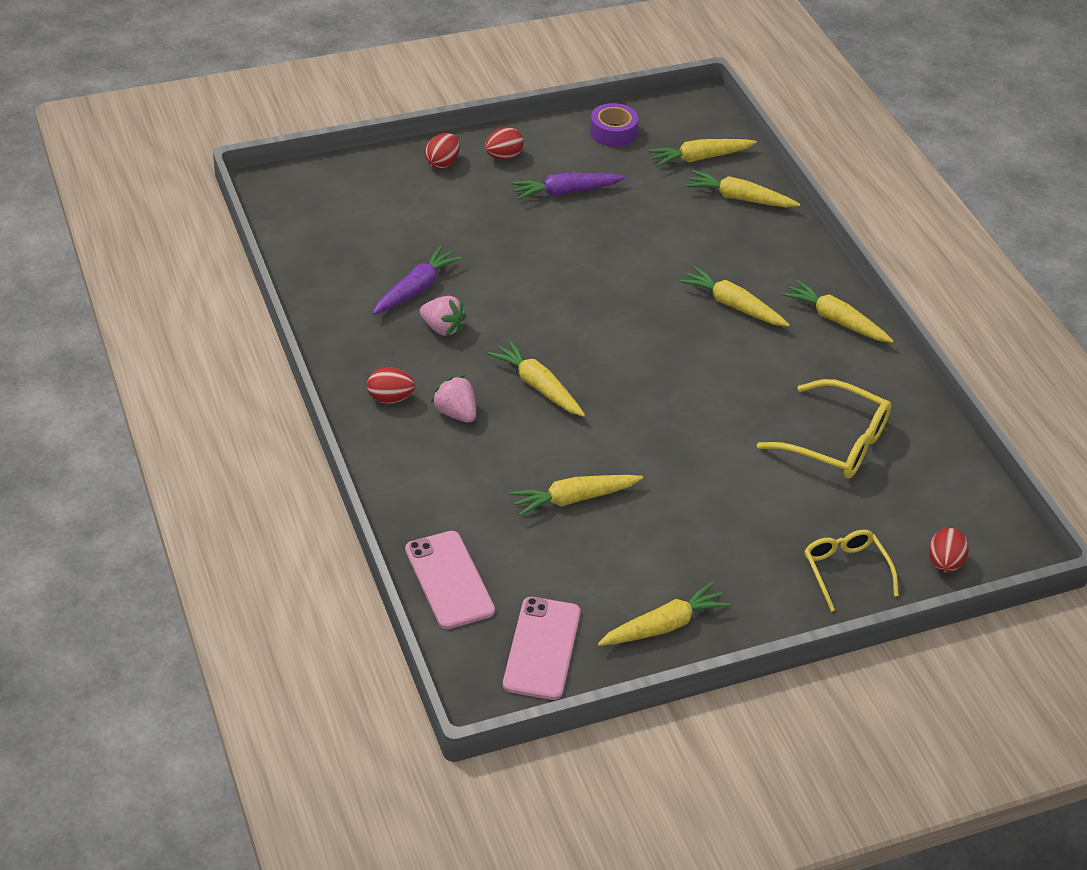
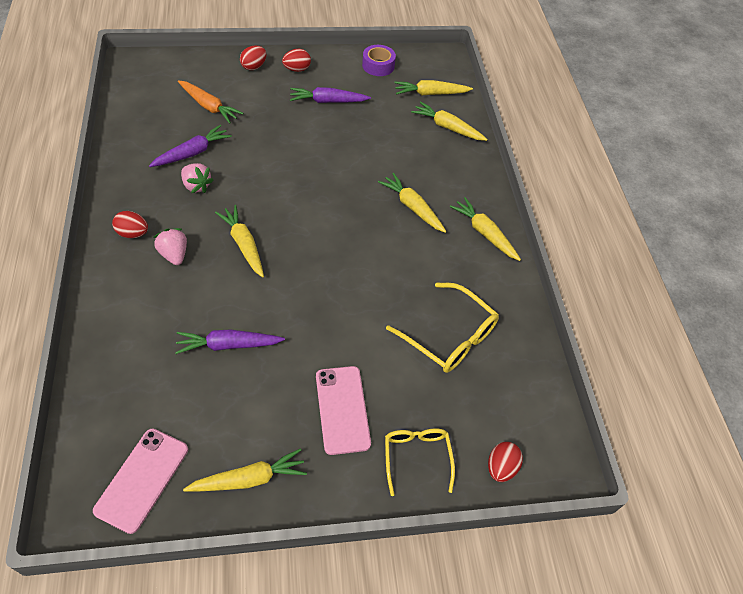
camera: 10 degrees right, 10 degrees up
pink phone [405,531,495,629] -> pink phone moved to [316,366,371,455]
yellow carrot [510,475,643,516] -> purple carrot [175,329,285,354]
none -> orange carrot [178,80,243,124]

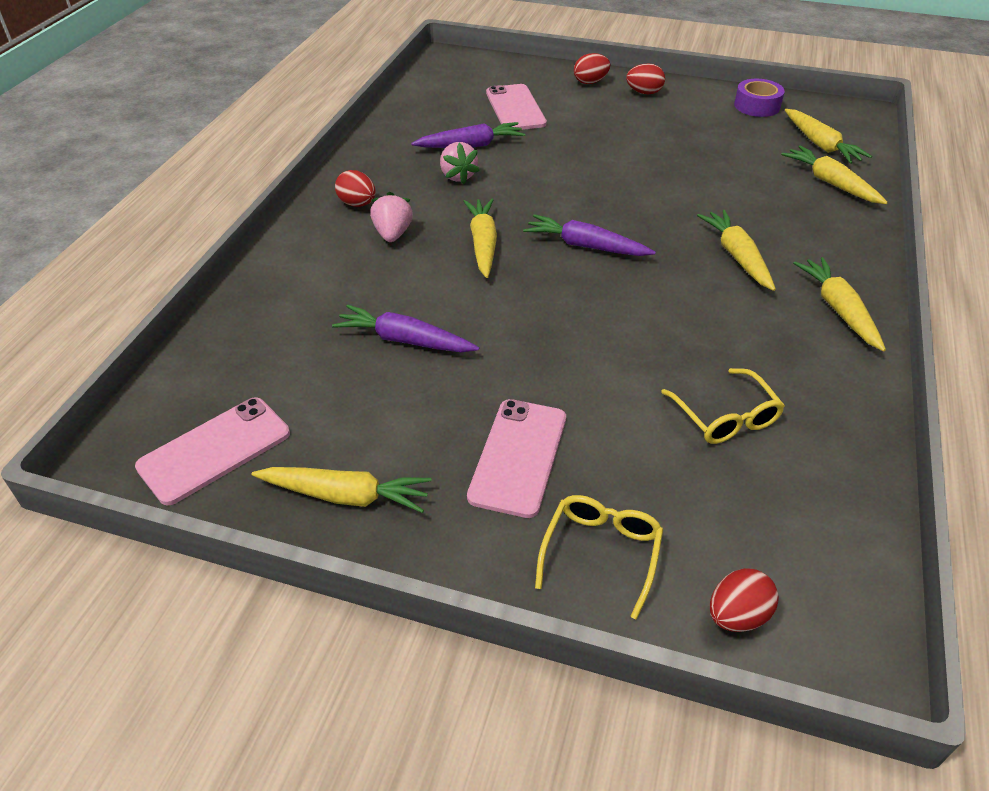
camera: 30 degrees right, 10 degrees down
orange carrot [178,80,243,124] -> pink phone [486,84,547,130]
purple carrot [290,87,371,103] -> purple carrot moved to [523,214,656,256]
yellow glasses [386,283,499,373] -> yellow glasses [661,368,785,444], size x0.67
yellow carrot [394,80,473,95] -> yellow carrot turned 135 degrees counterclockwise [785,109,872,164]

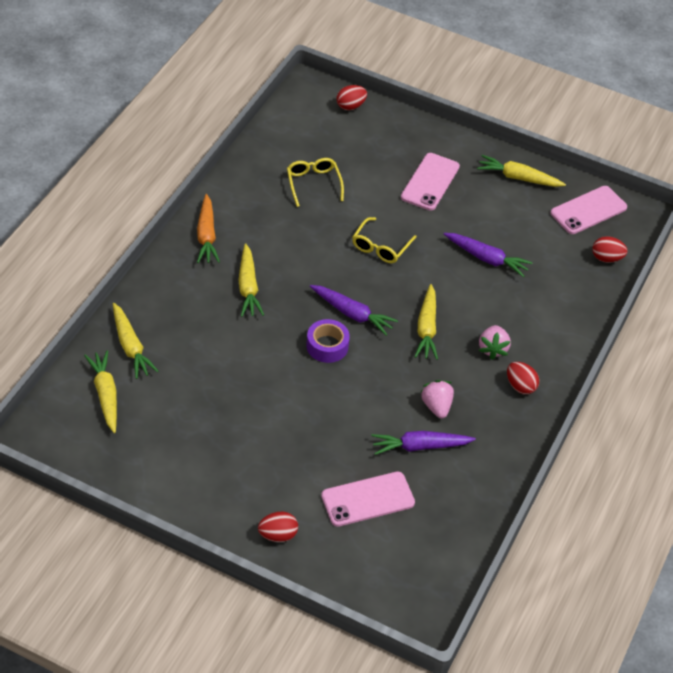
camera: 175 degrees left, 5 degrees up
pink phone [486,84,547,130] -> pink phone turned 75 degrees clockwise [321,471,415,527]
yellow glasses [535,495,663,620] -> yellow glasses moved to [352,217,416,263]
red egg [626,63,665,94] -> red egg moved to [592,236,628,263]
purple tape [734,79,785,117] -> purple tape moved to [307,319,350,363]
yellow carrot [793,257,886,351] -> orange carrot [197,194,220,263]

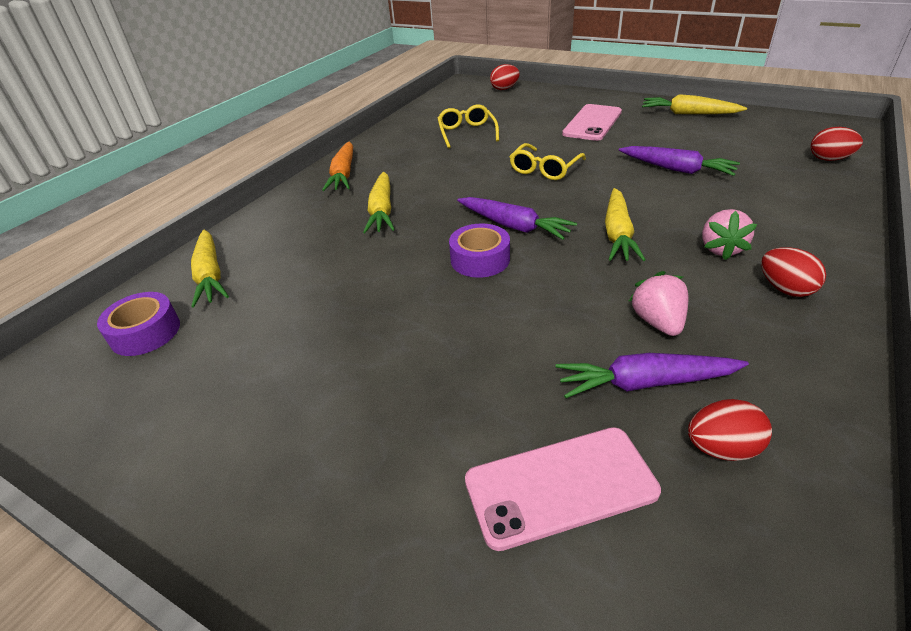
camera: 10 degrees right, 10 degrees down
yellow carrot [84,350,117,433] -> purple tape [97,292,180,356]
red egg [258,512,298,542] -> red egg moved to [688,399,772,461]
pink phone [550,186,627,234] -> none

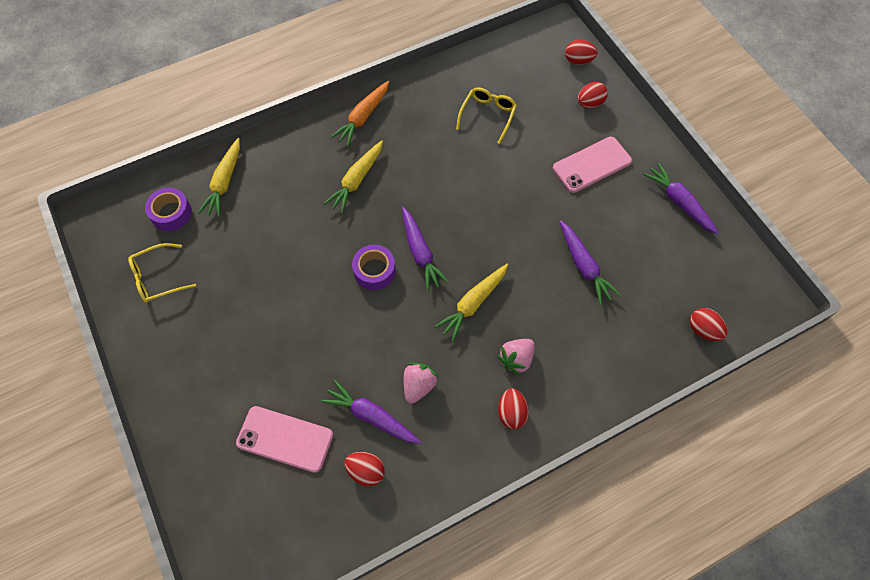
camera: 30 degrees right, 25 degrees up
yellow glasses [509,143,586,180] -> yellow glasses moved to [128,243,196,303]
yellow carrot [642,94,747,114] -> purple carrot [643,163,719,234]
none -> red egg [577,82,608,108]

